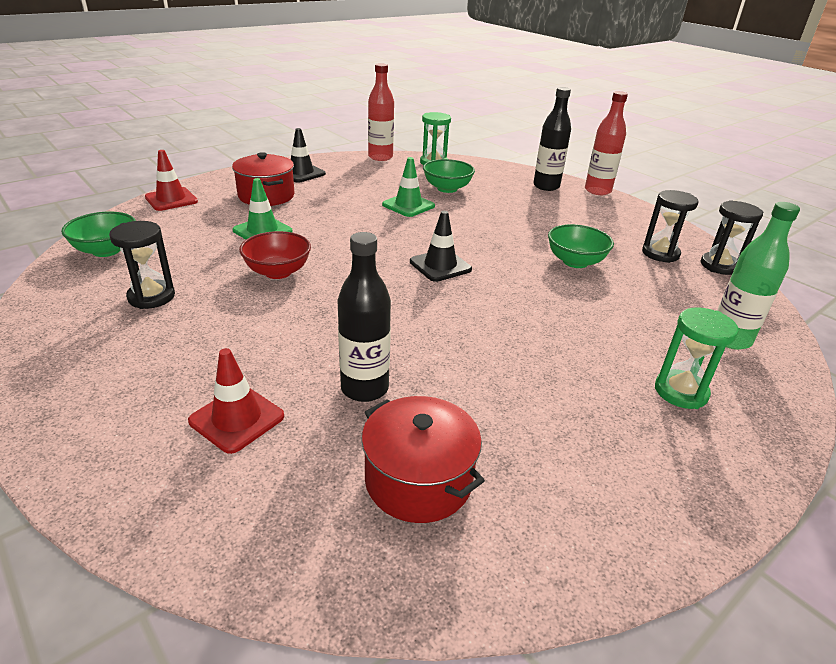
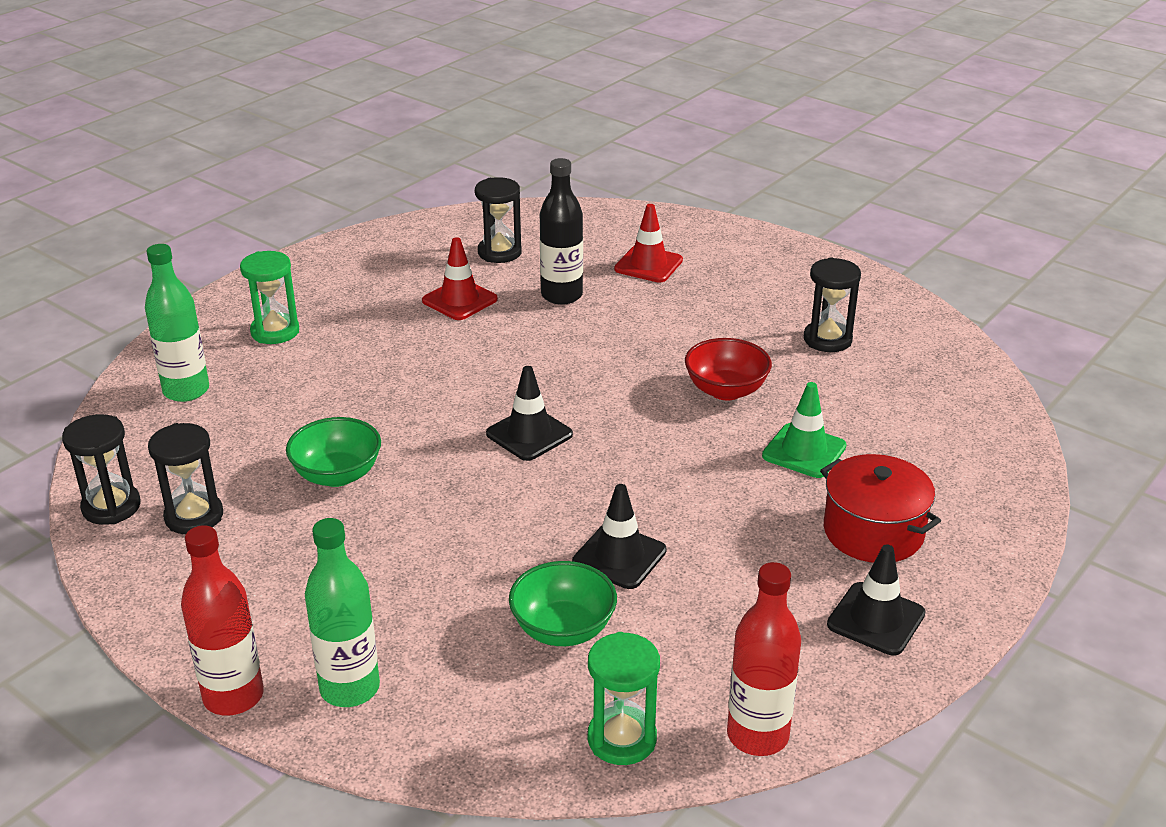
camera: 170 degrees right, 0 degrees up
green bowl [61,211,136,257] -> none
red traffic cone [145,150,198,211] -> red traffic cone moved to [422,237,498,320]
red pot [361,396,485,523] -> black hourglass [475,177,522,263]
green traffic cone [382,157,435,217] -> black traffic cone [572,484,667,589]
black bottle [533,87,571,191] -> green bottle [305,518,380,707]

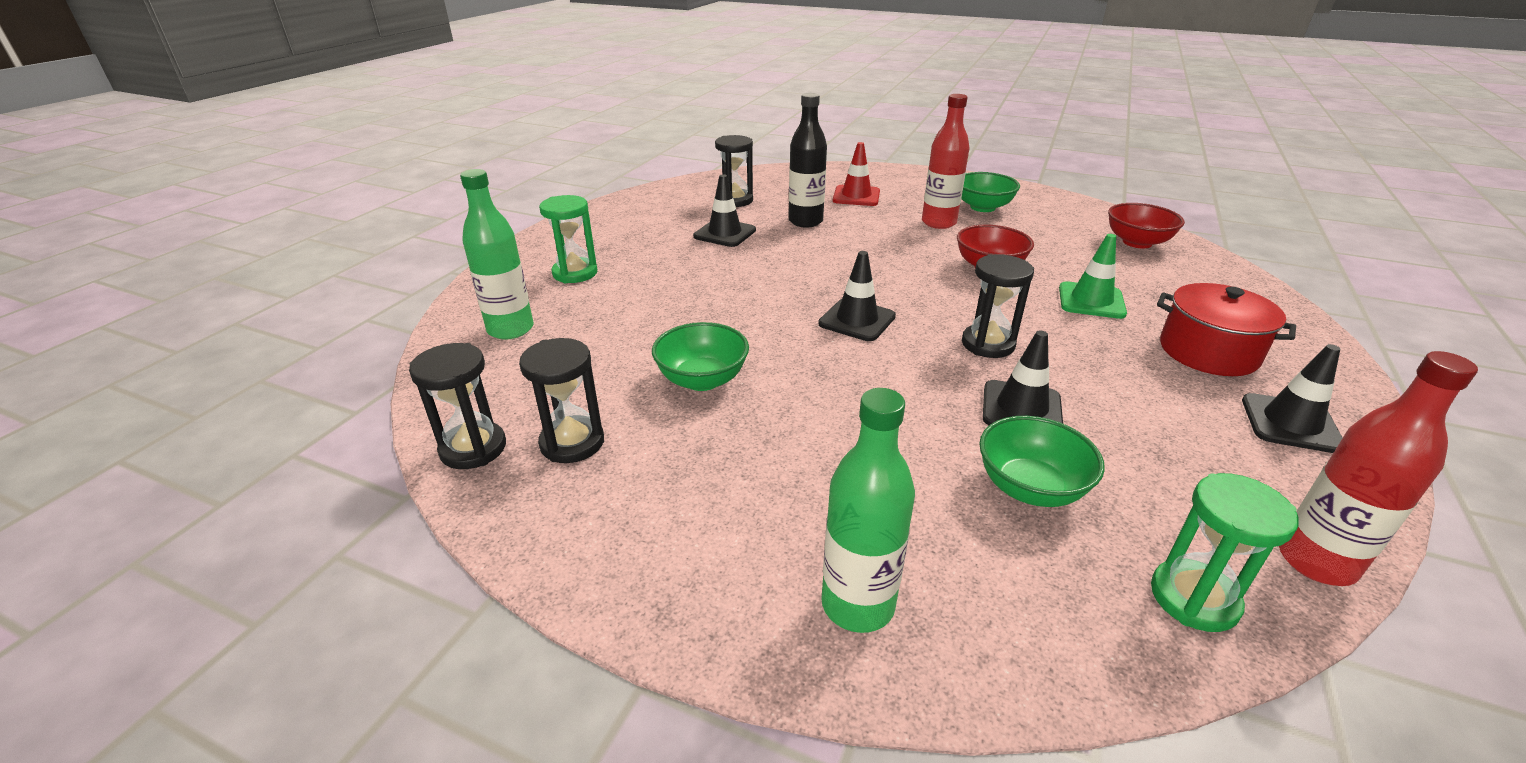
camera: 15 degrees left, 0 degrees up
red bottle [181,525,264,716] -> red bottle moved to [922,94,969,229]
red traffic cone [422,237,498,320] -> black traffic cone [693,174,756,247]
black hourglass [804,257,861,352] -> black hourglass moved to [962,254,1034,358]
none -> green bowl [961,172,1020,212]
none -> red bowl [1108,203,1185,248]

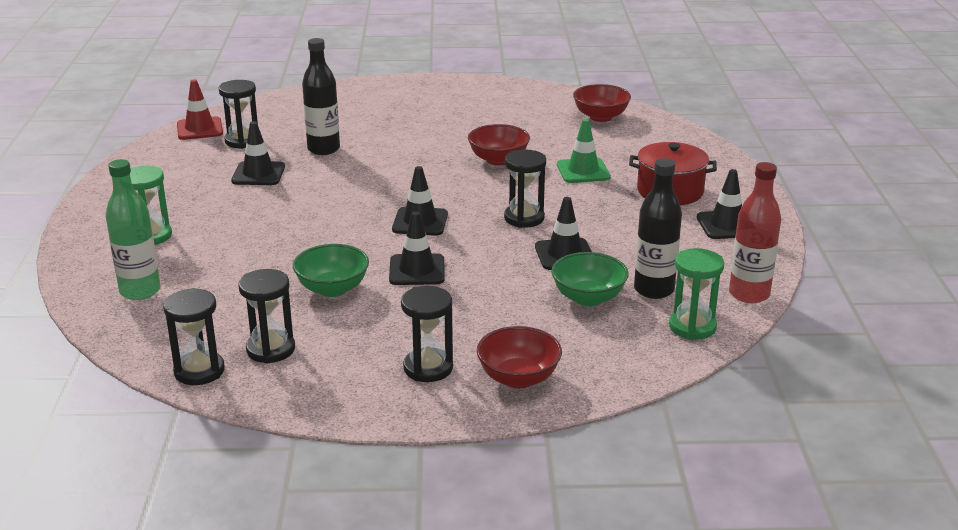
camera: 25 degrees left, 5 degrees down
green bottle [821,388,915,633] -> red bowl [477,326,562,388]
red traffic cone [833,142,880,206] -> red traffic cone moved to [177,79,223,140]
red bottle [922,94,969,229] -> none
green bowl [961,172,1020,212] -> none
none -> black traffic cone [389,211,445,285]
none -> black hourglass [401,286,453,382]
none -> black bottle [634,158,682,299]

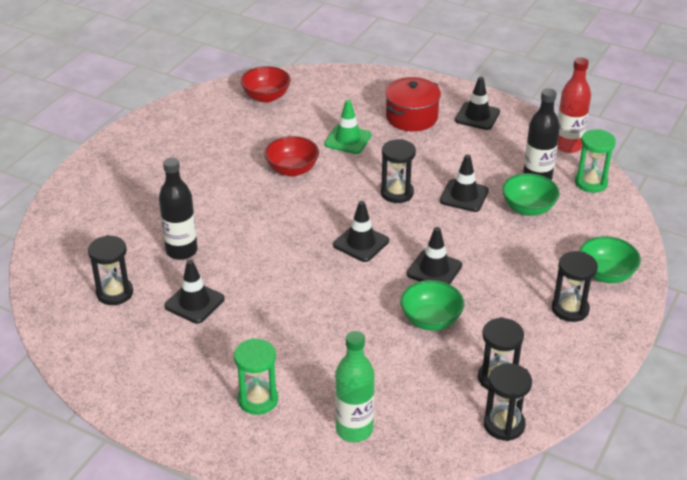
camera: 60 degrees left, 10 degrees up
red traffic cone [177,79,223,140] -> none
red bowl [477,326,562,388] -> green bowl [579,236,641,283]

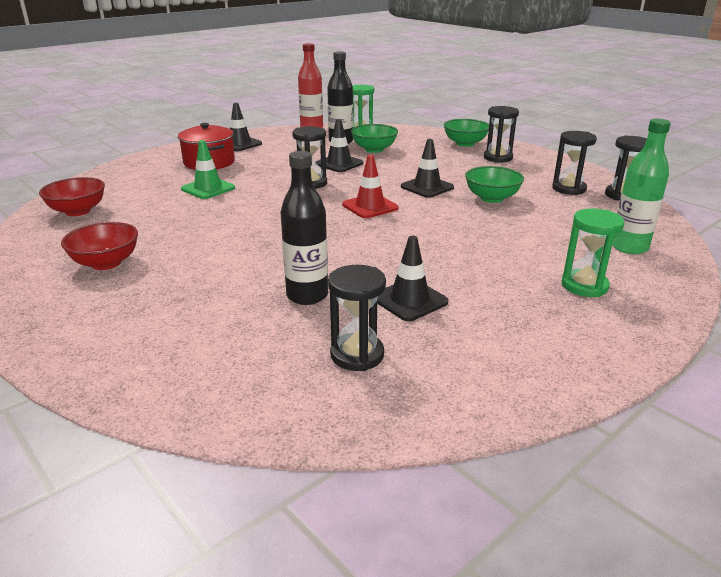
camera: 70 degrees left, 10 degrees down
red bowl [265,136,319,177] -> red bowl moved to [61,222,138,270]
black traffic cone [333,201,389,262] -> red traffic cone [342,155,399,218]

